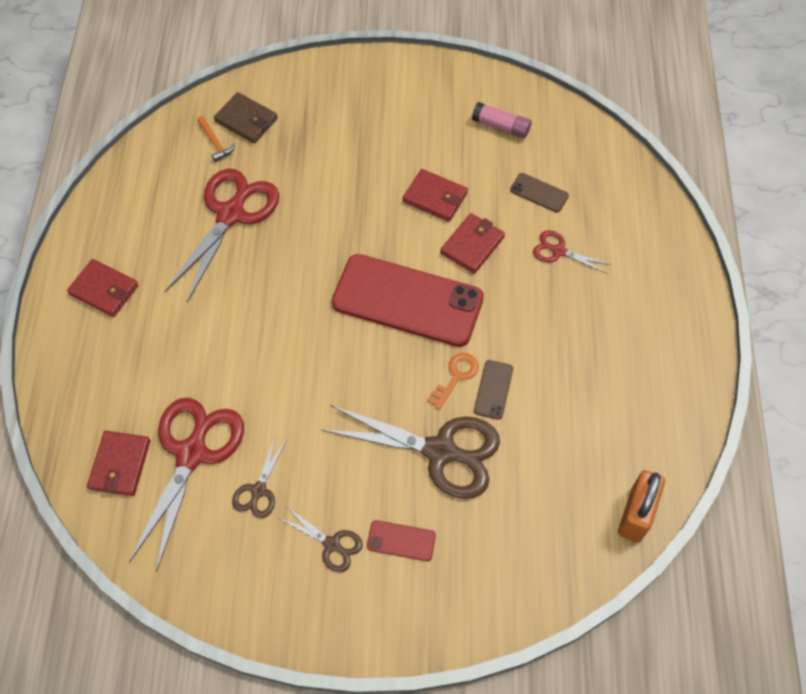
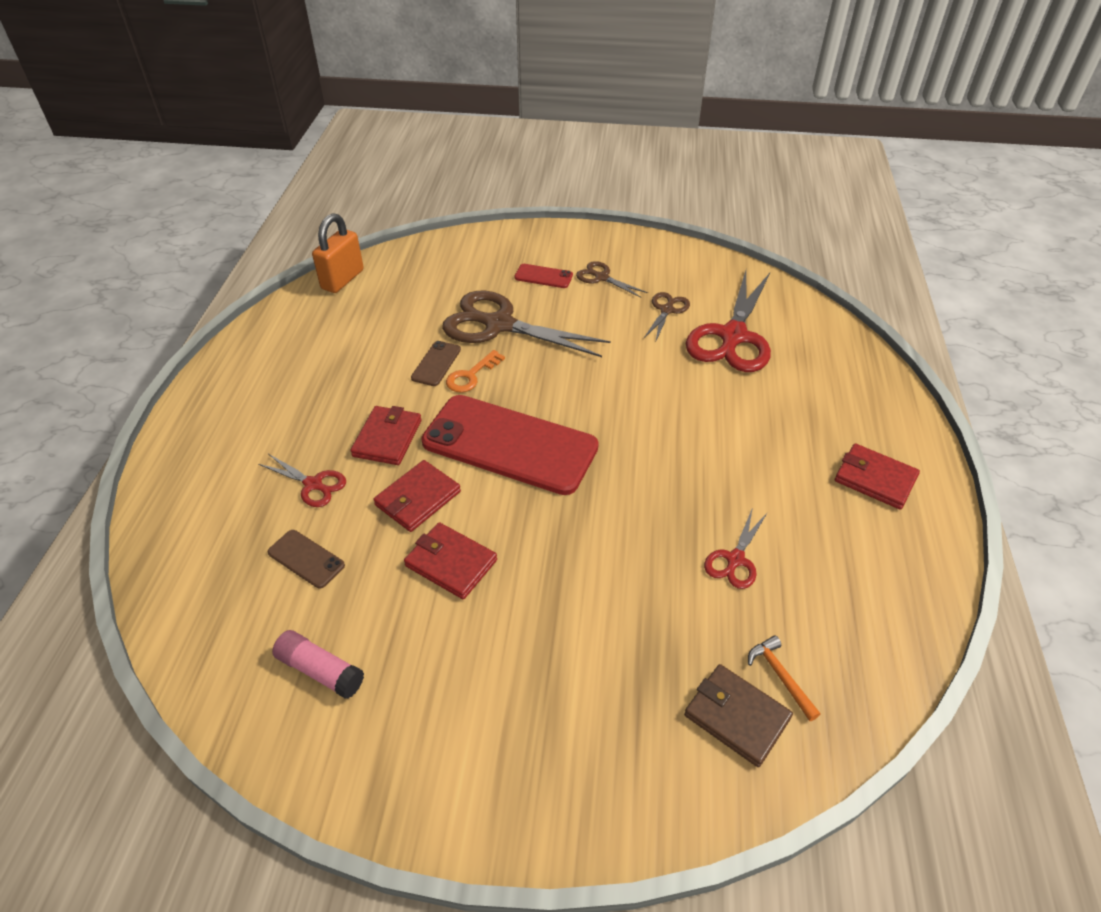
camera: 175 degrees left, 15 degrees down
red wallet [87,431,150,496] -> red wallet moved to [350,406,422,465]
red scissors [164,169,279,303] -> red scissors [704,507,768,589], size x0.48

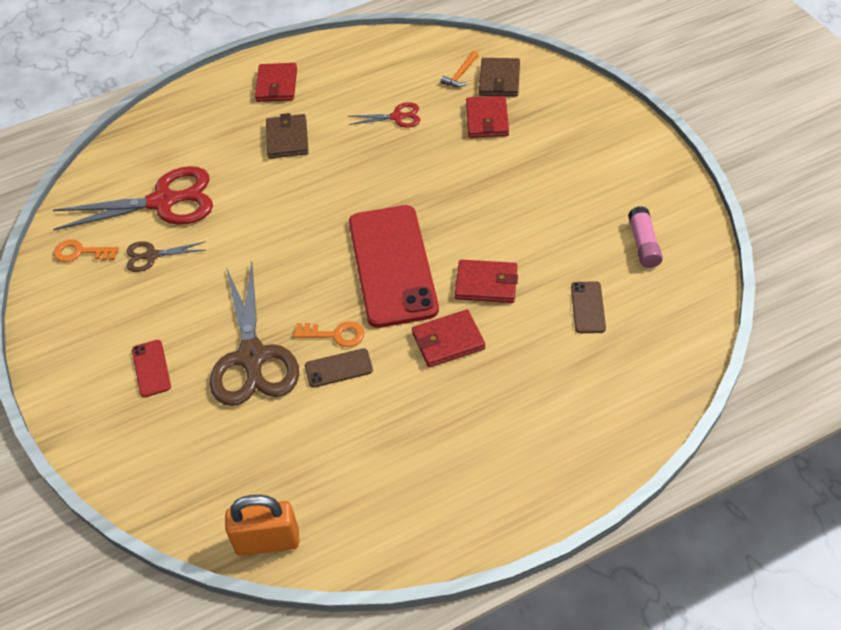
camera: 120 degrees left, 5 degrees up
red scissors [258,454,346,507] -> none
red wallet [404,522,497,599] -> red wallet moved to [466,96,509,138]
brown scissors [576,261,648,298] -> none
none -> orange key [54,240,119,262]
none -> brown wallet [266,113,309,159]

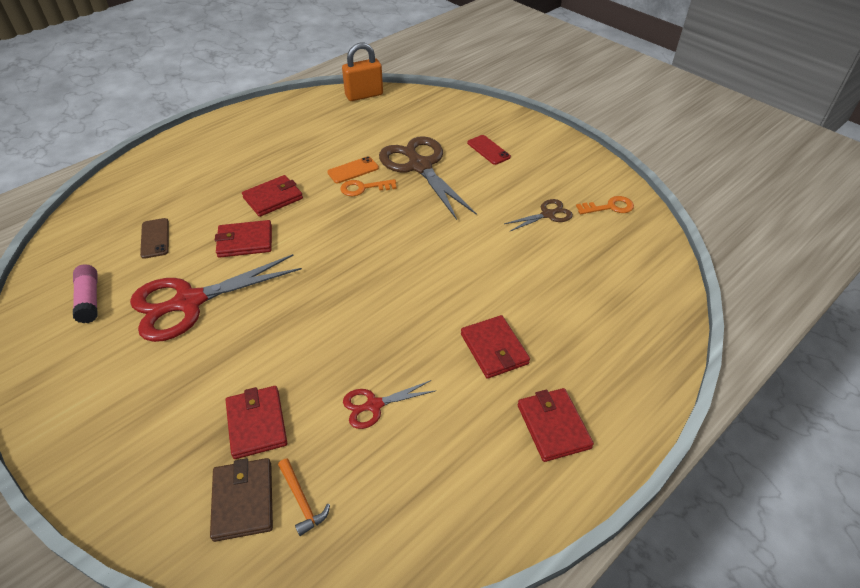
camera: 160 degrees right, 5 degrees down
red scissors [53,166,213,230] -> red scissors moved to [130,254,302,342]
brown wallet [266,113,309,159] -> red wallet [461,315,530,379]
brown phone [305,348,373,388] -> orange phone [327,156,379,183]
red phone [349,205,439,328] -> none
orange hammer [441,50,479,87] -> orange hammer turned 135 degrees clockwise [278,459,330,536]

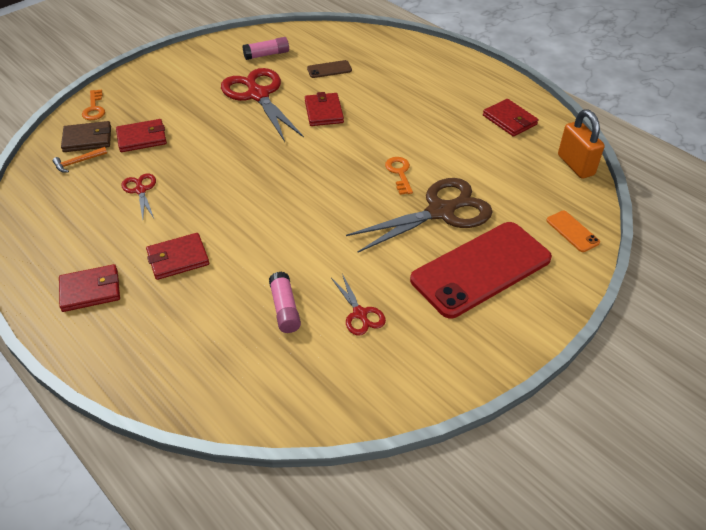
camera: 90 degrees right, 0 degrees up
red wallet [242,175,303,217] -> red wallet moved to [483,99,538,137]
orange phone [327,156,379,183] -> orange phone moved to [546,211,600,252]
red phone [467,135,511,165] -> red phone [410,222,552,318], size x2.44
brown scissors [504,199,573,232] -> red scissors [331,274,386,335]
orange key [576,196,634,214] -> orange key moved to [82,89,105,120]
none -> pink glue stick [269,272,301,333]

